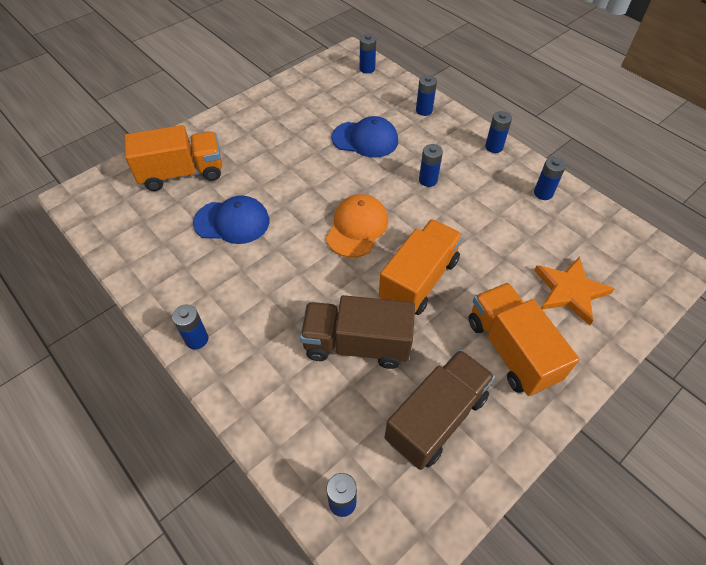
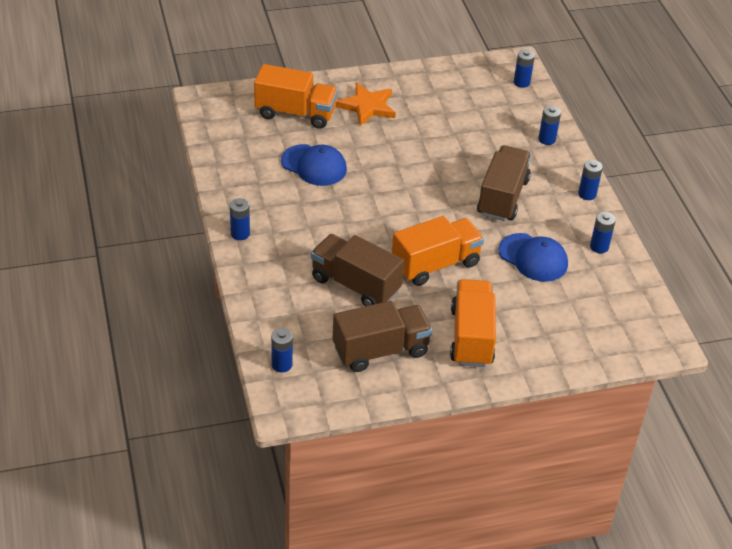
camera: 25 degrees right, 10 degrees down
orange cap [326,194,388,258] -> none
blue cap [332,116,398,158] -> blue cap moved to [498,233,568,282]
blue battery [419,144,443,187] -> brown truck [477,145,531,221]
orange star [534,256,614,325] -> orange star moved to [336,82,396,126]

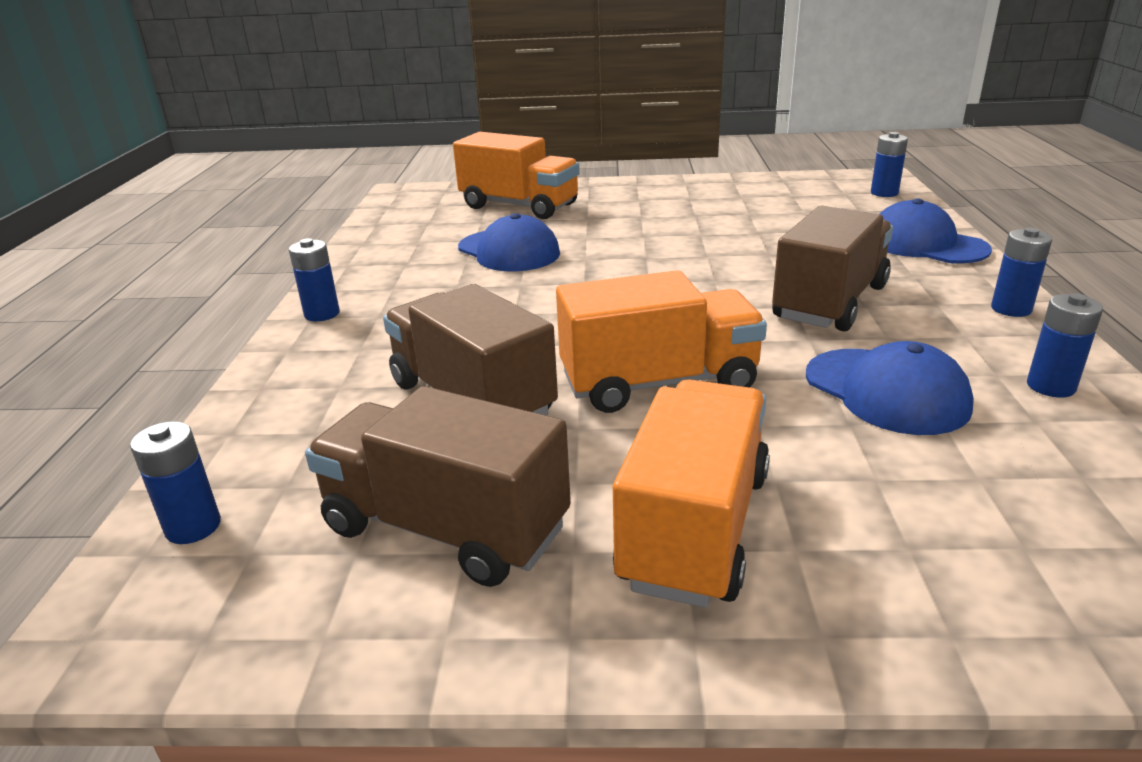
camera: 20 degrees right, 15 degrees down
brown truck [333,301,432,372] -> brown truck turned 150 degrees counterclockwise [305,386,571,587]
orange star [336,82,396,126] -> none
blue battery [538,106,561,145] -> blue cap [880,198,992,264]

